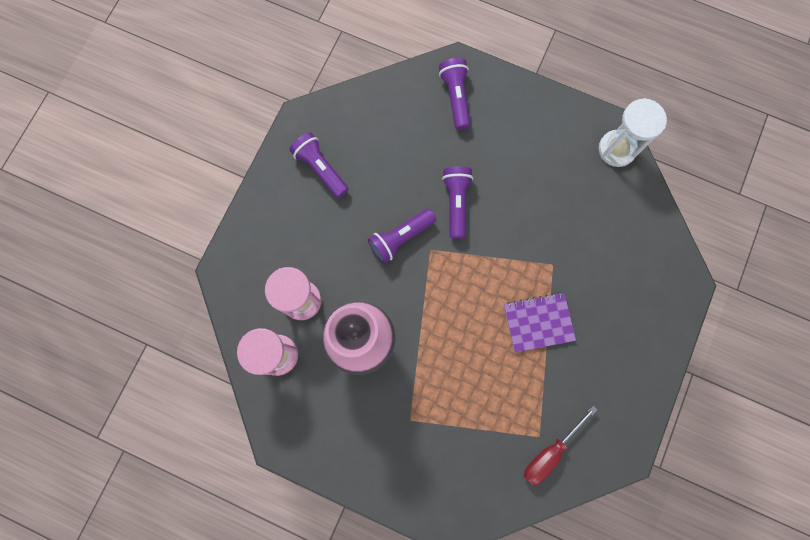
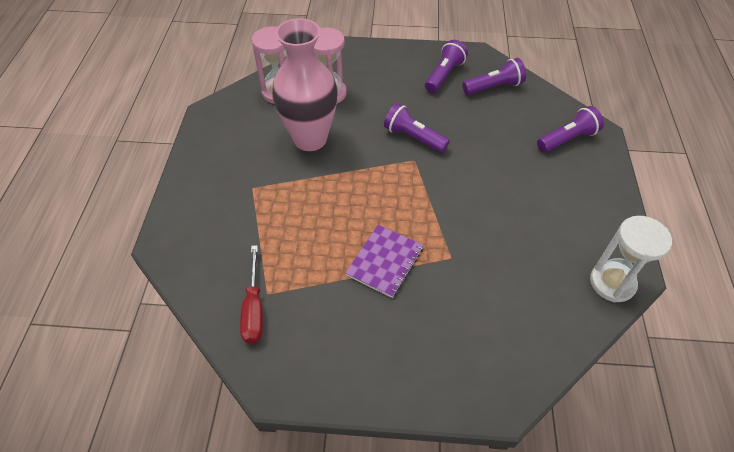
camera: 70 degrees right, 25 degrees down
purple flashlight [442,167,473,239] -> purple flashlight moved to [462,58,526,95]
purple notebook [504,292,576,352] -> purple notebook turned 60 degrees clockwise [345,225,424,298]
red screwdriver [524,406,597,485] -> red screwdriver turned 120 degrees counterclockwise [240,245,263,344]

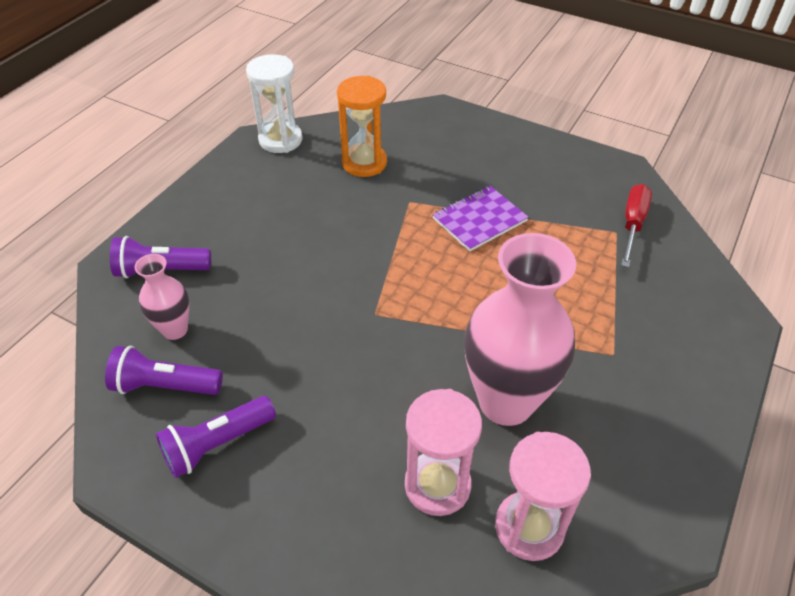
camera: 155 degrees left, 5 degrees down
purple flashlight [384,103,450,153] -> none
none -> pink vase [134,254,189,340]
none -> orange hourglass [337,75,387,177]

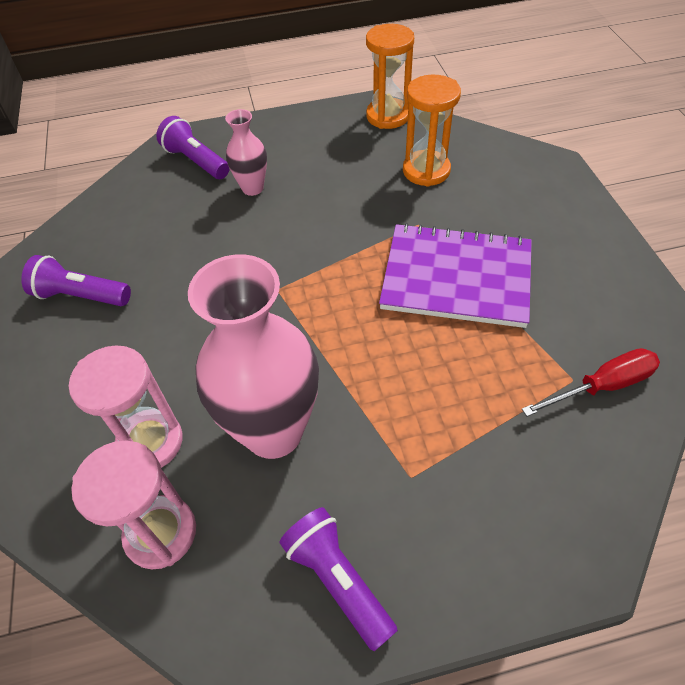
camera: 50 degrees right, 5 degrees up
purple flashlight [105,346,223,395] -> purple flashlight moved to [280,507,398,651]
pink vase [134,254,189,340] -> pink vase moved to [225,109,267,196]
white hourglass [246,54,302,153] -> orange hourglass [366,24,414,129]
purple notebook [432,186,529,252] -> purple notebook [379,223,532,328], size x1.64

